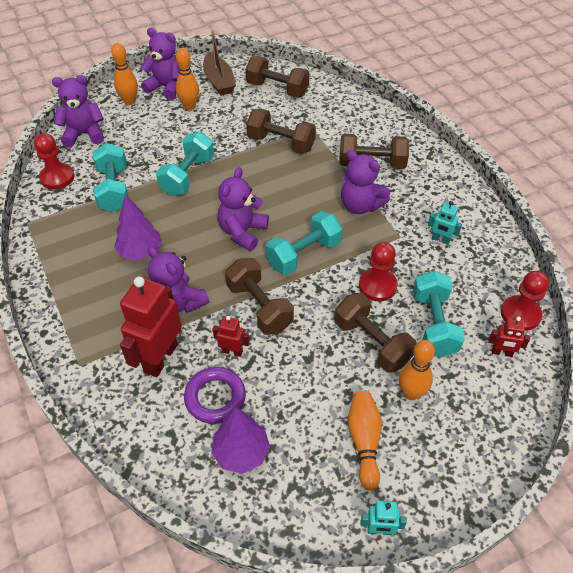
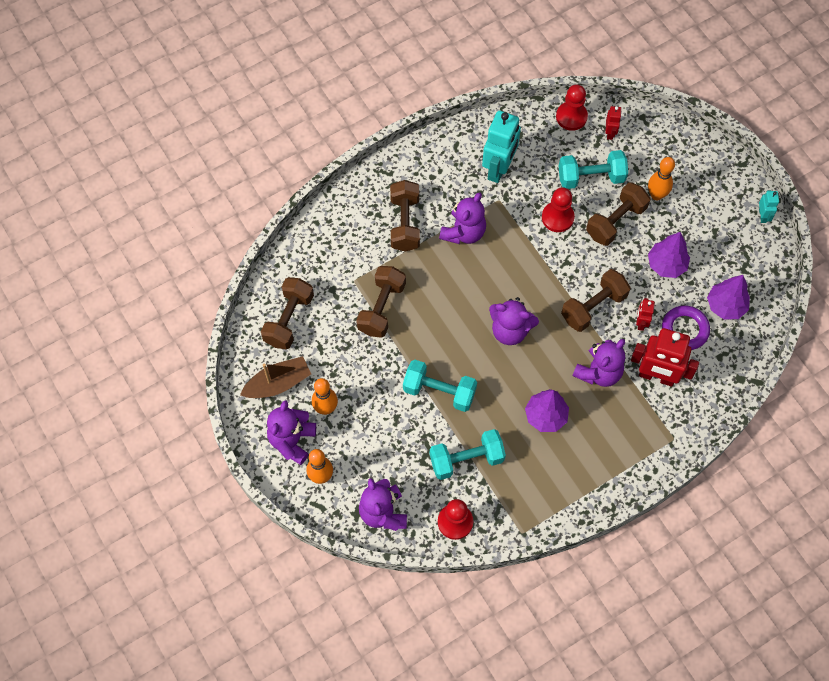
camera: 95 degrees left, 15 degrees up
turquoise dumbbell [266,211,342,275] -> none
orange bowling pin [348,391,382,491] -> none
turquoise robot [428,201,462,245] -> turquoise robot [482,111,521,183], size x2.09
none -> purple tree [648,232,690,278]

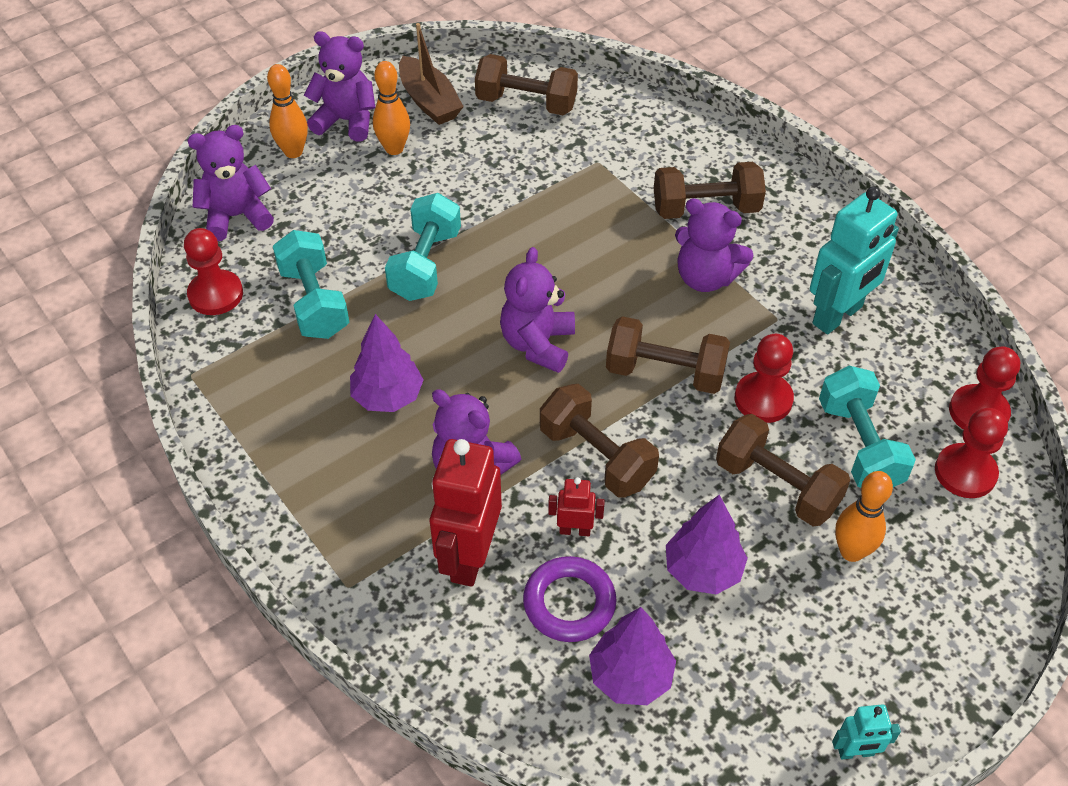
camera: 85 degrees right, 15 degrees down
brown dumbbell [356,266,406,338] -> brown dumbbell moved to [606,316,730,394]
turquoise robot [482,111,521,183] -> turquoise robot turned 60 degrees counterclockwise [810,186,899,334]
red robot [605,106,622,140] -> red pawn [935,408,1008,498]

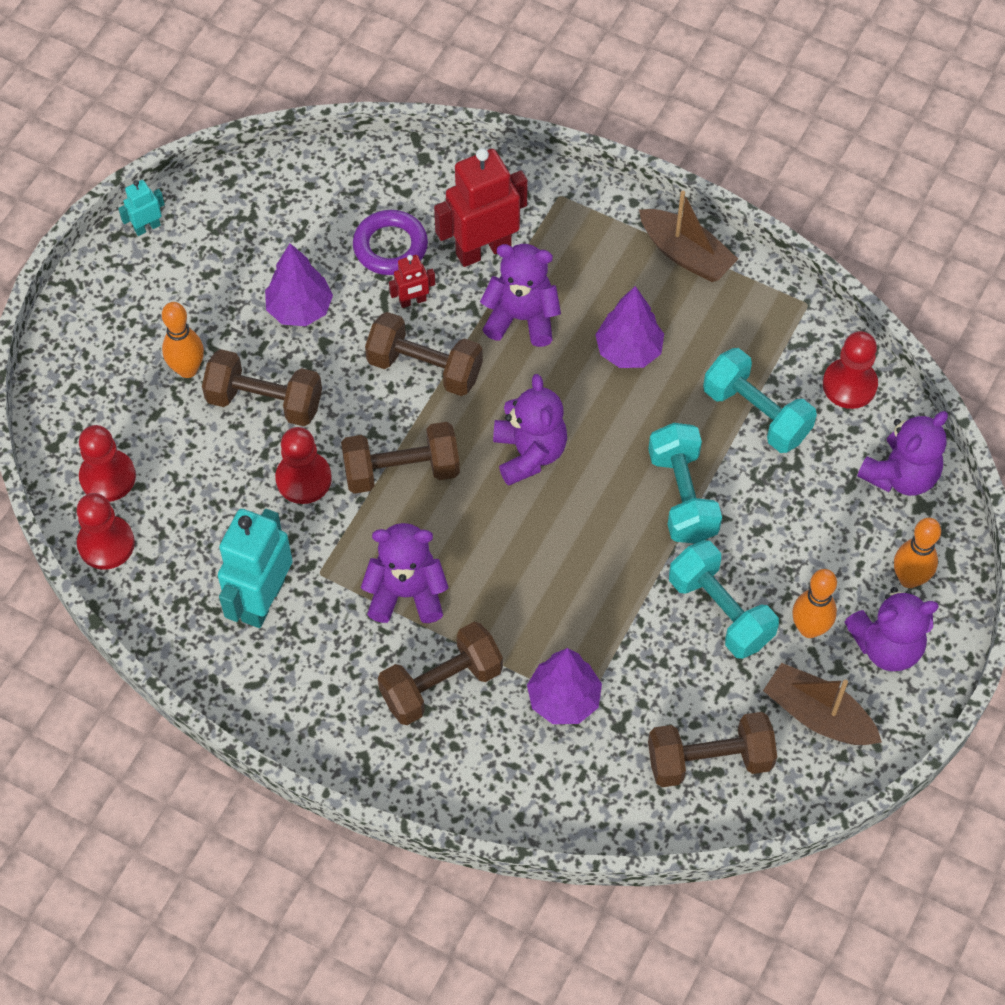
camera: 155 degrees right, 10 degrees up
red robot [430,439,502,587] -> red robot turned 105 degrees counterclockwise [434,148,528,267]
purple tree [589,607,676,705] -> purple tree moved to [527,648,602,724]
turquoise dumbbell [819,366,916,488] -> turquoise dumbbell moved to [669,540,779,659]
none -> brown boat [639,191,738,282]

